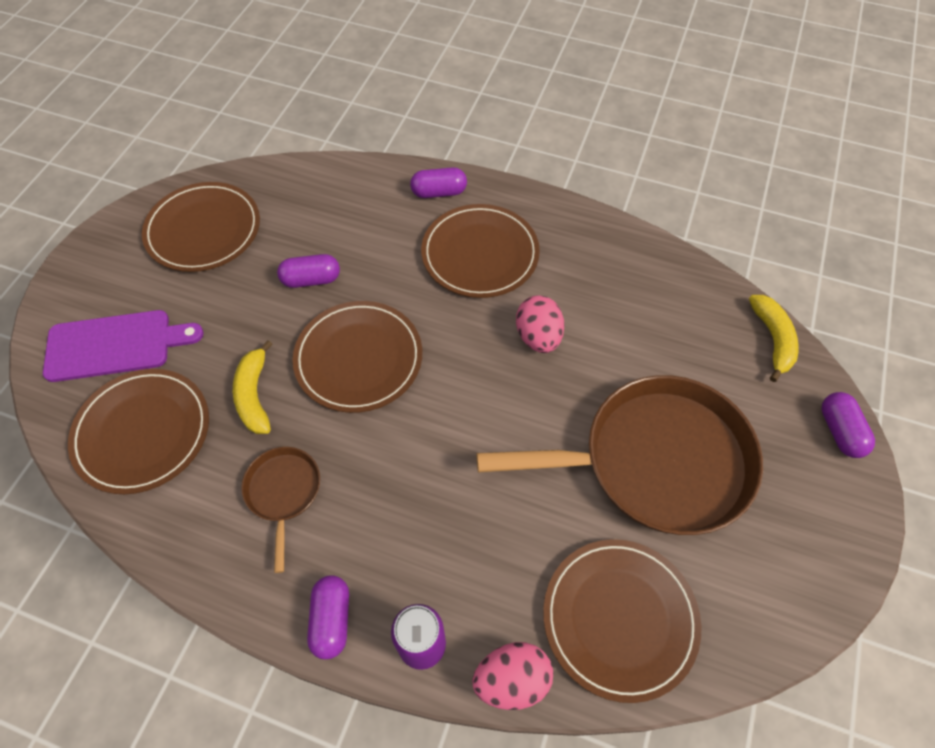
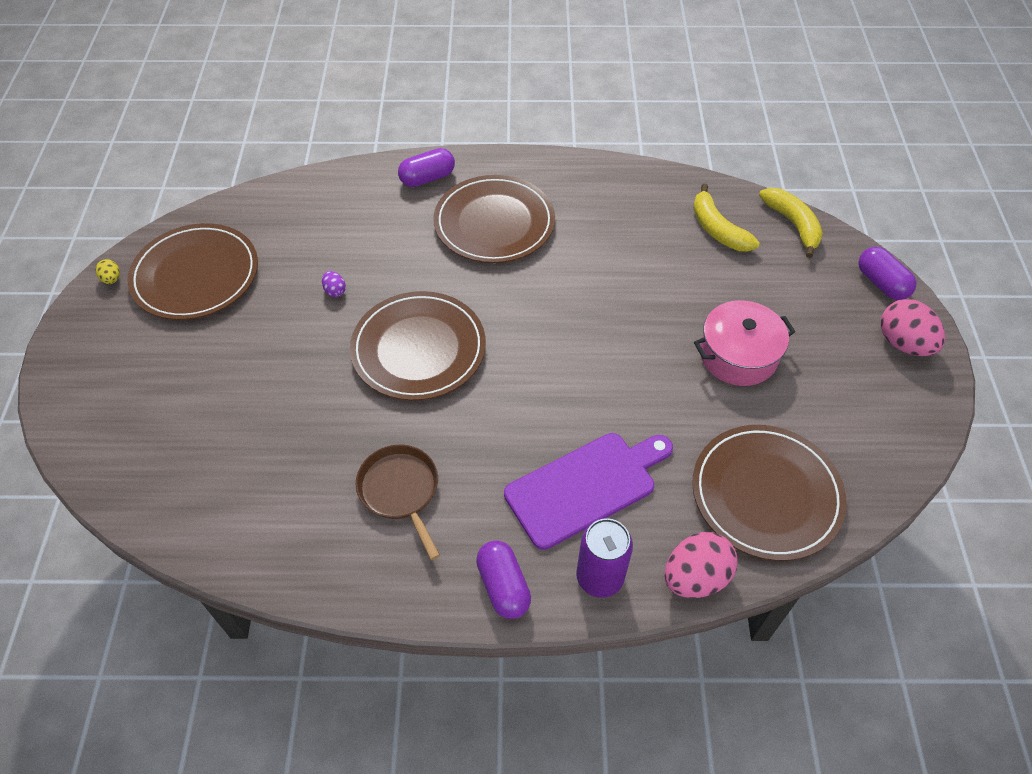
camera: 20 degrees left, 5 degrees down
purple cutting board [43,310,204,382] -> purple cutting board moved to [504,433,673,550]
brown plate [68,369,209,494] -> none
yellow banana [233,340,272,434] -> yellow banana moved to [693,184,760,251]
purple capsule [277,254,340,288] -> purple egg [322,271,346,297]
brown pan [476,375,763,535] -> pink pot [694,300,795,386]
pink egg [516,295,564,353] -> pink egg moved to [881,299,945,356]
none -> yellow egg [96,259,120,284]

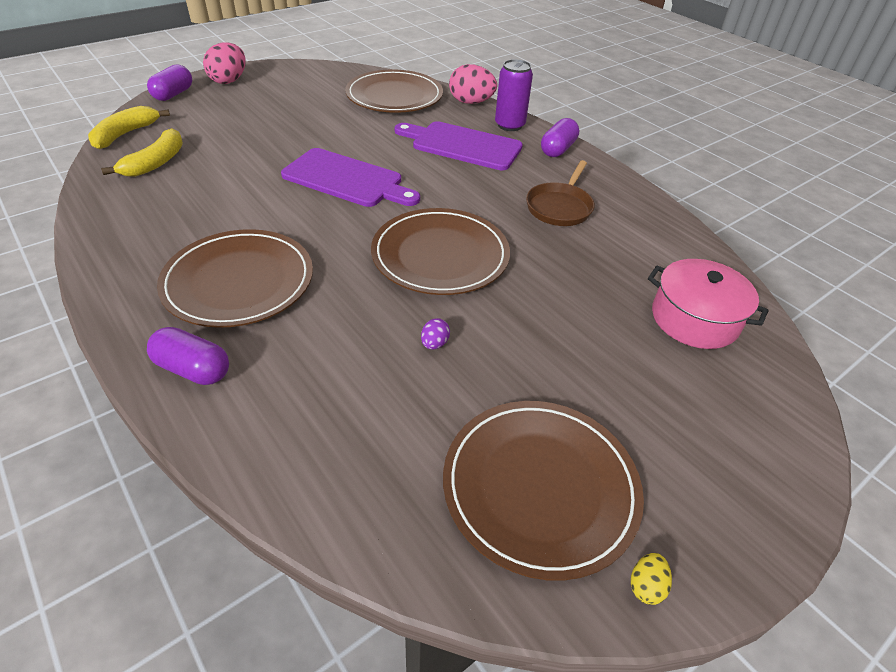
camera: 130 degrees left, 10 degrees down
pink pot [694,300,795,386] -> pink pot moved to [648,259,768,349]
none -> purple cutting board [281,148,420,207]

